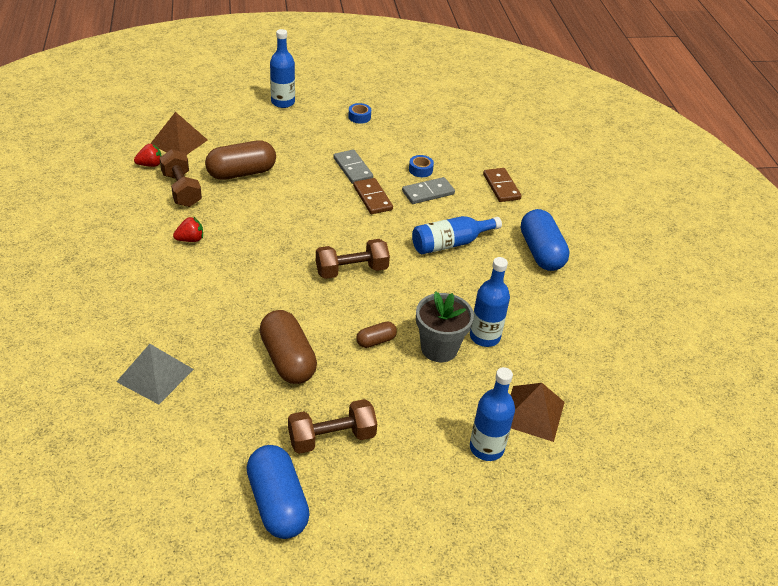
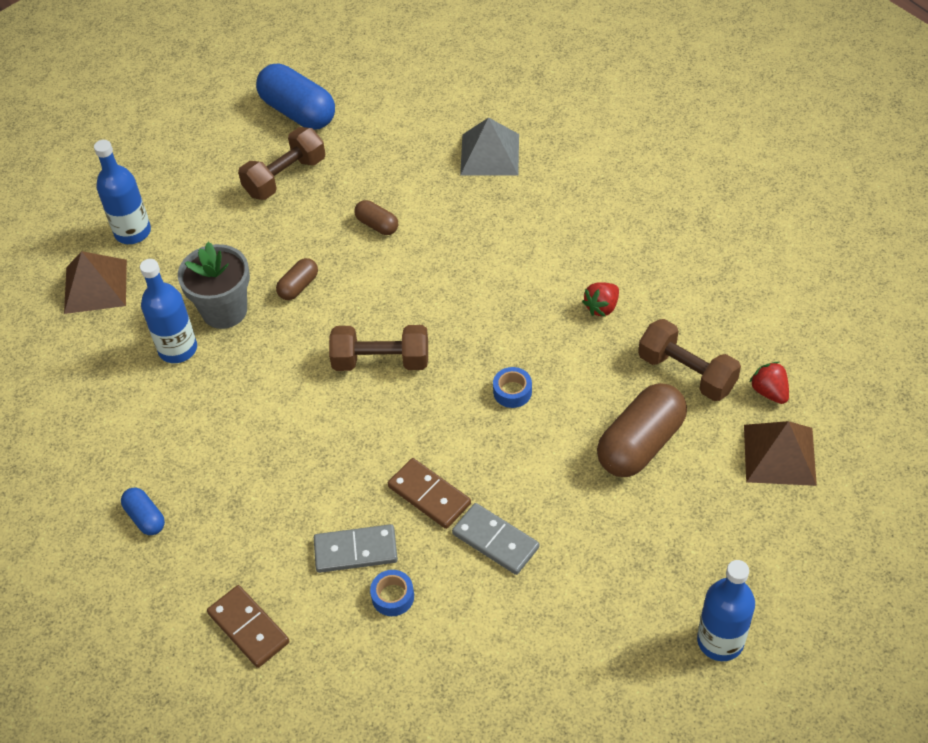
camera: 160 degrees right, 10 degrees up
red strawberry [134,144,161,167] -> red strawberry turned 105 degrees clockwise [750,362,789,404]
brown capsule [259,310,317,384] -> brown capsule [354,200,398,235], size x0.50
brown dumbbell [316,239,390,279] -> brown dumbbell turned 45 degrees clockwise [329,325,428,371]
blue tape [348,103,371,124] -> blue tape moved to [493,367,532,408]
grey domino [402,177,455,204] -> grey domino turned 45 degrees clockwise [314,524,398,573]
blue bottle [412,216,502,254] -> none
blue capsule [521,209,569,271] -> blue capsule [121,488,165,535], size x0.50

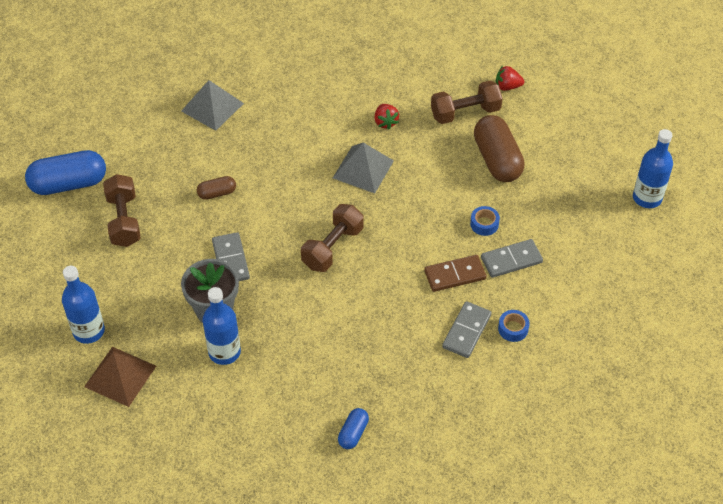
camera: 60 degrees left, 0 degrees up
blue capsule [121,488,165,535] -> blue capsule turned 60 degrees counterclockwise [338,408,369,449]
brown domino [207,585,290,668] -> none
brown capsule [276,258,318,300] -> grey domino [212,232,250,281]
blue tape [493,367,532,408] -> blue tape moved to [470,206,500,236]
brown pyramid [744,421,817,486] -> none
none -> grey pyramid [333,143,394,193]

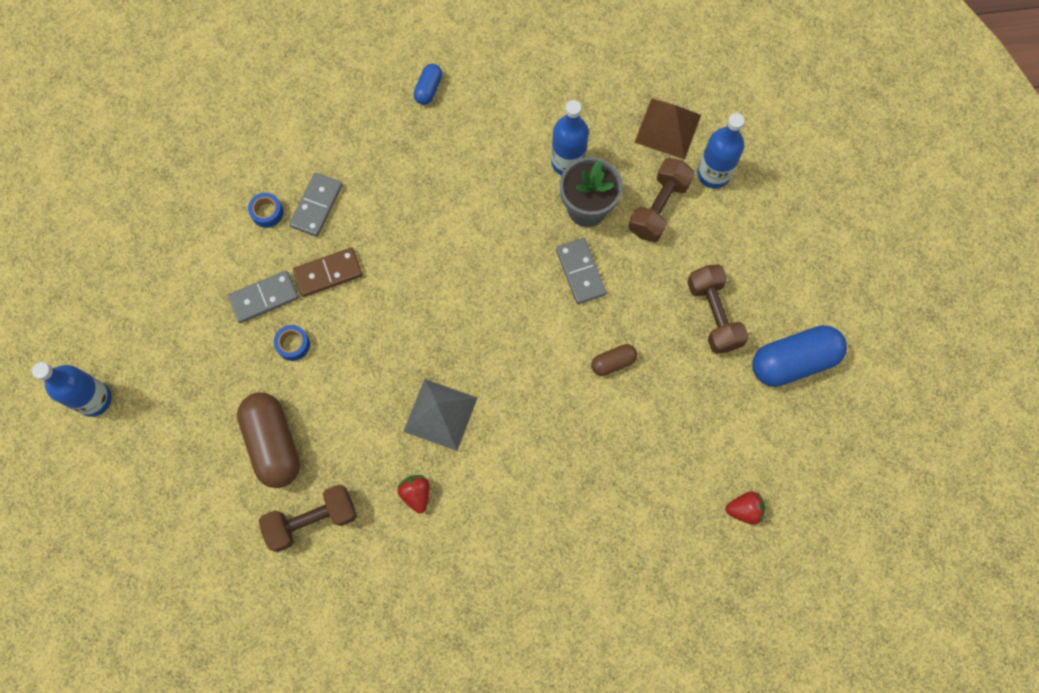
camera: 175 degrees right, 20 degrees up
grey pyramid [181,80,244,131] -> none
brown dumbbell [301,204,364,272] -> brown dumbbell moved to [629,158,695,242]
red strawberry [496,66,524,91] -> red strawberry moved to [725,491,766,525]

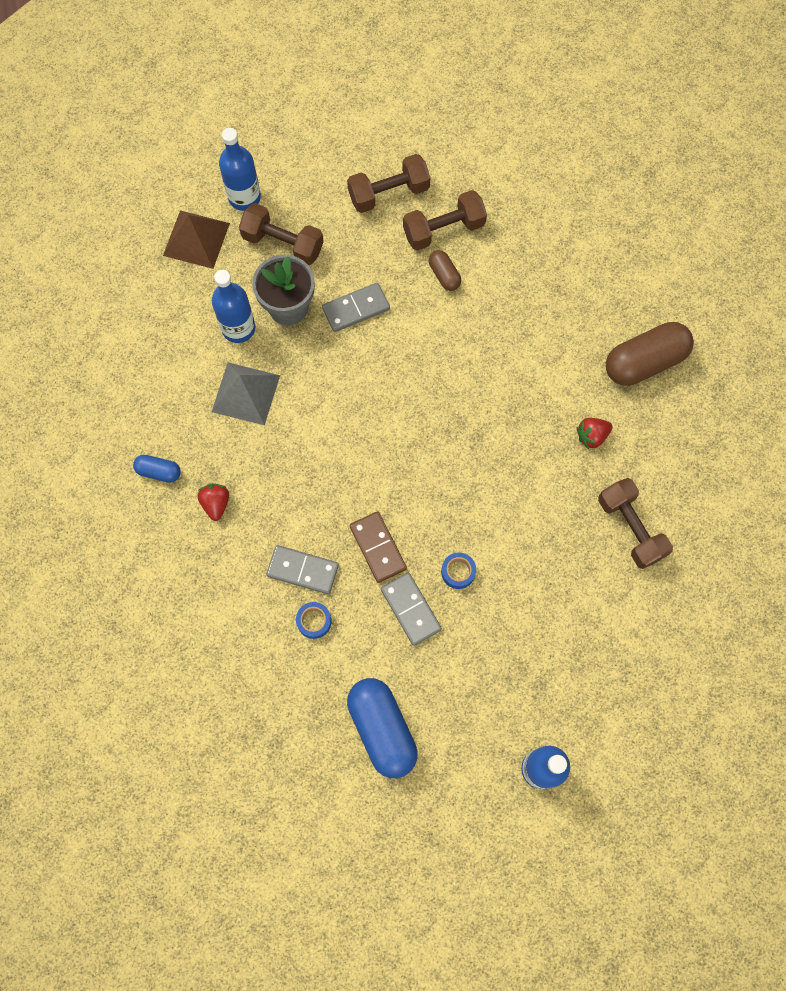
camera: 95 degrees left, 0 degrees up
brown capsule [237,393,300,488] -> brown capsule moved to [606,322,694,386]
grey pyramid [403,379,477,451] -> grey pyramid moved to [212,363,280,425]
red strawberry [725,491,766,525] -> red strawberry moved to [197,483,229,521]
blue capsule [752,325,847,387] -> blue capsule moved to [347,678,418,778]
none -> brown dumbbell [403,190,487,250]

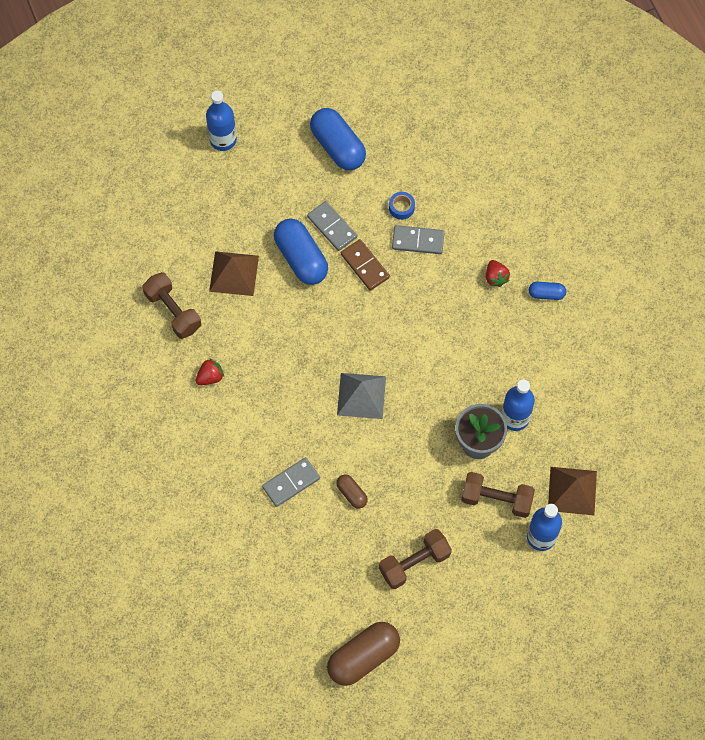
camera: 170 degrees right, 5 degrees down
grey pyramid [212,363,280,425] -> grey pyramid moved to [337,373,386,419]
grey domino [322,283,390,332] -> grey domino moved to [262,457,320,507]
brown dumbbell [403,190,487,250] -> none
blue tape [441,552,476,589] -> blue capsule [274,219,328,285]
brown capsule [606,322,694,386] -> brown capsule moved to [327,622,400,686]
none -> brown pyramid [209,251,259,296]

